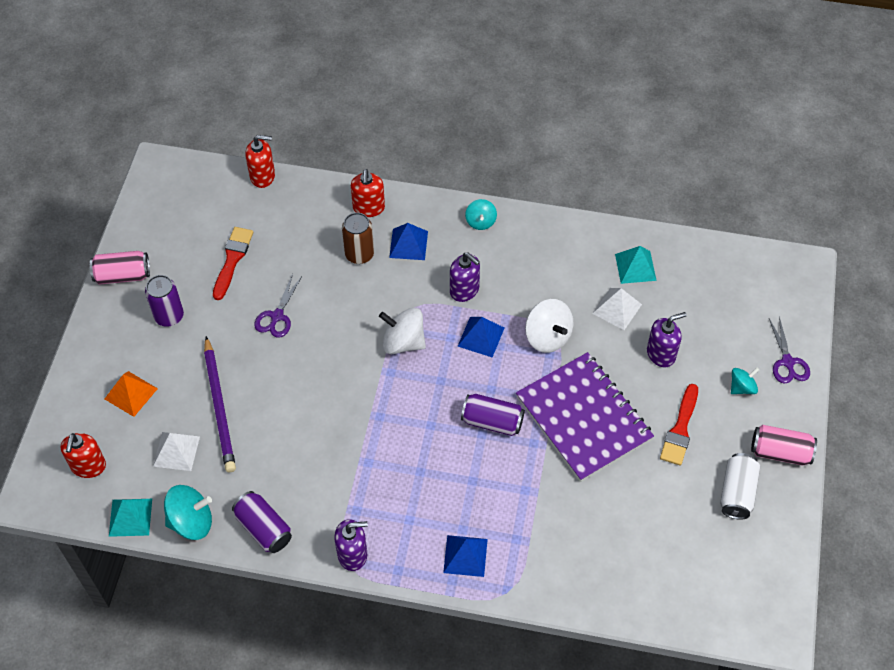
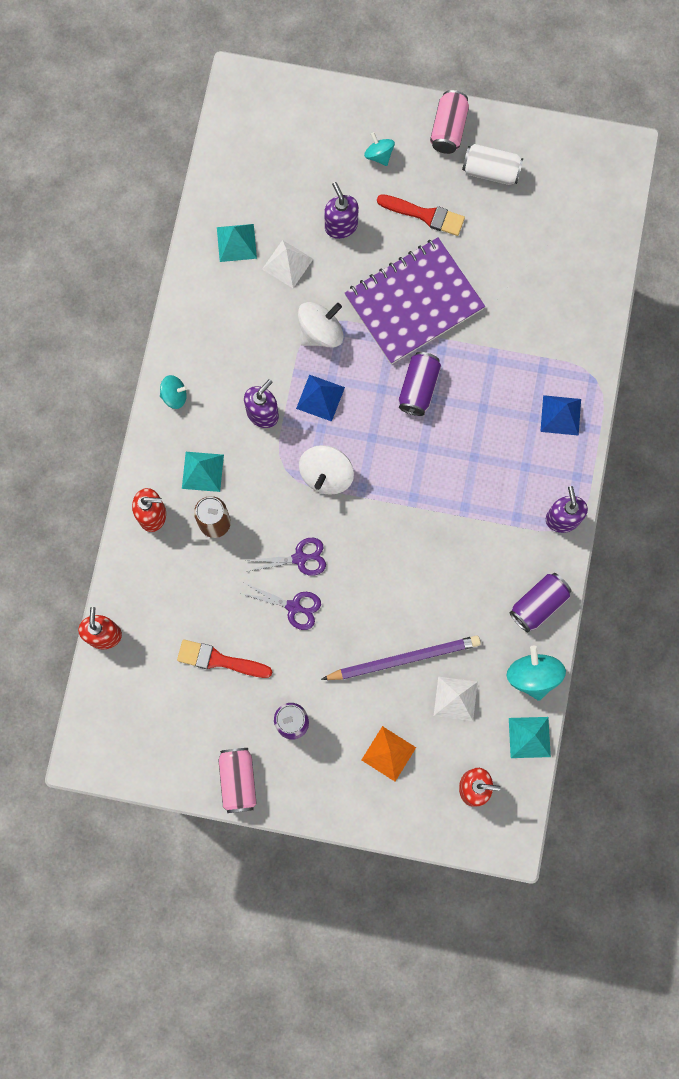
camera: 90 degrees left, 20 degrees up
blue pyramid [389,223,428,260] -> turquoise pyramid [182,452,224,492]
purple scissors [769,316,810,384] -> purple scissors moved to [245,538,326,576]

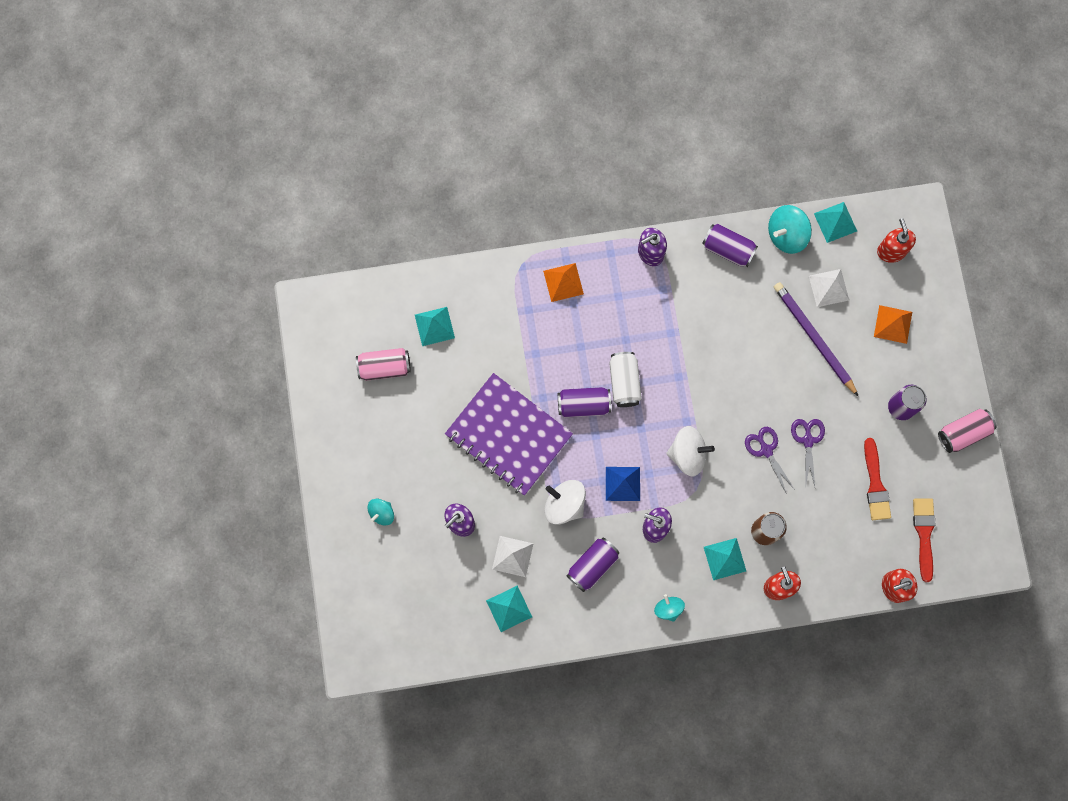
camera: 110 degrees left, 0 degrees up
red brush [377,194,465,236] -> red brush moved to [913,499,935,582]
pink can [430,90,469,154] -> pink can moved to [356,348,411,381]
white can [462,144,523,185] -> white can moved to [609,352,642,407]
blue pyramid [540,395,581,436] -> orange pyramid [543,263,584,302]
none -> turquoise pyramid [415,307,455,346]
none -> purple can [566,537,620,592]

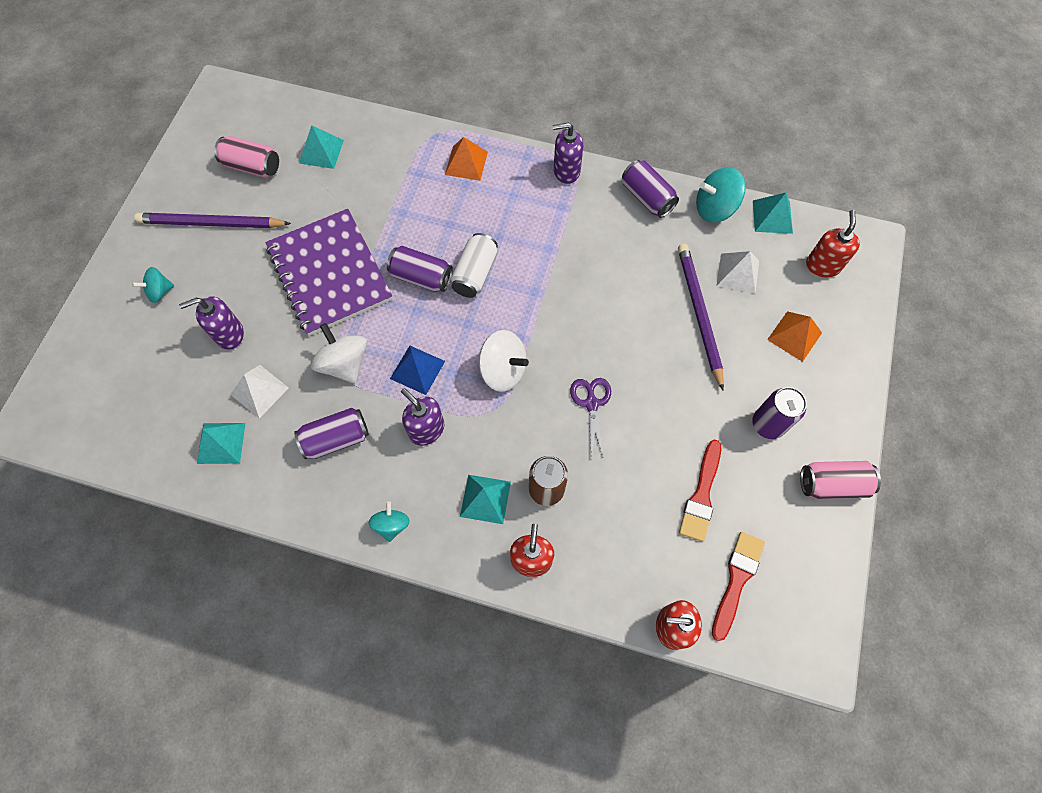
camera: 25 degrees right, 10 degrees down
purple scissors [791,419,825,489] -> none
none -> purple pencil [134,213,291,228]

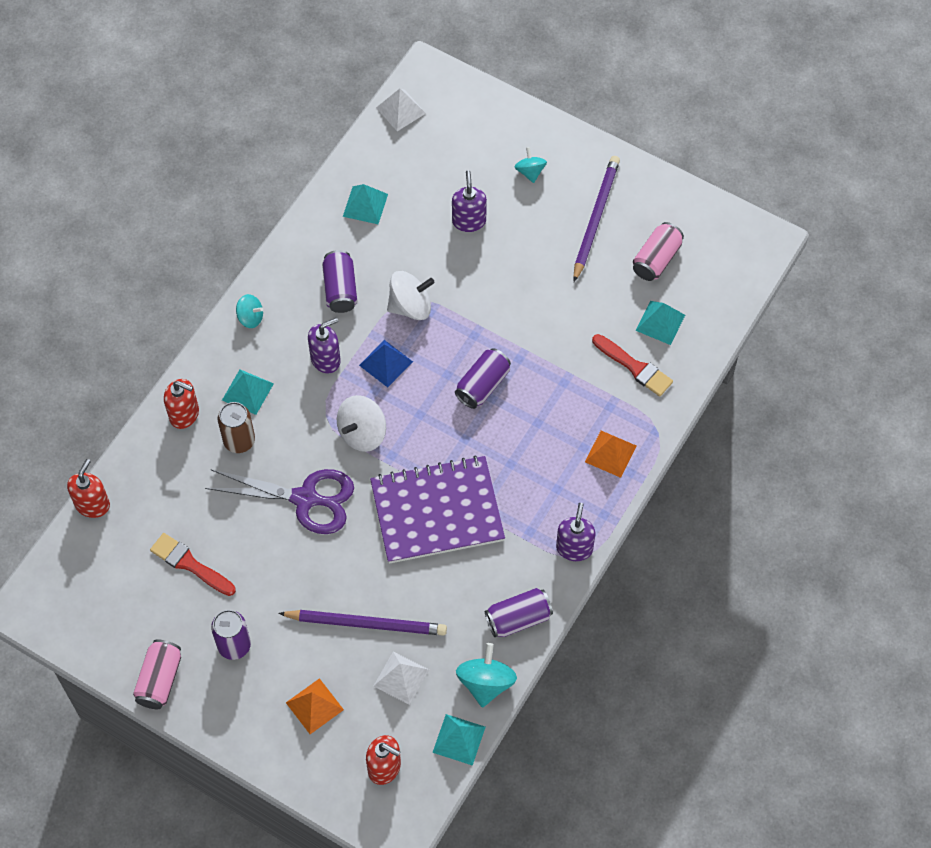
camera: 105 degrees right, 5 degrees down
white pyramid [230,365,289,419] -> white pyramid moved to [376,89,426,131]
purple notebook [266,209,392,336] -> purple notebook moved to [370,455,505,564]
white can [450,233,498,298] -> none
purple scissors [570,378,611,459] -> purple scissors [205,469,354,534], size x1.79
red brush [712,532,765,641] -> red brush moved to [592,334,673,396]

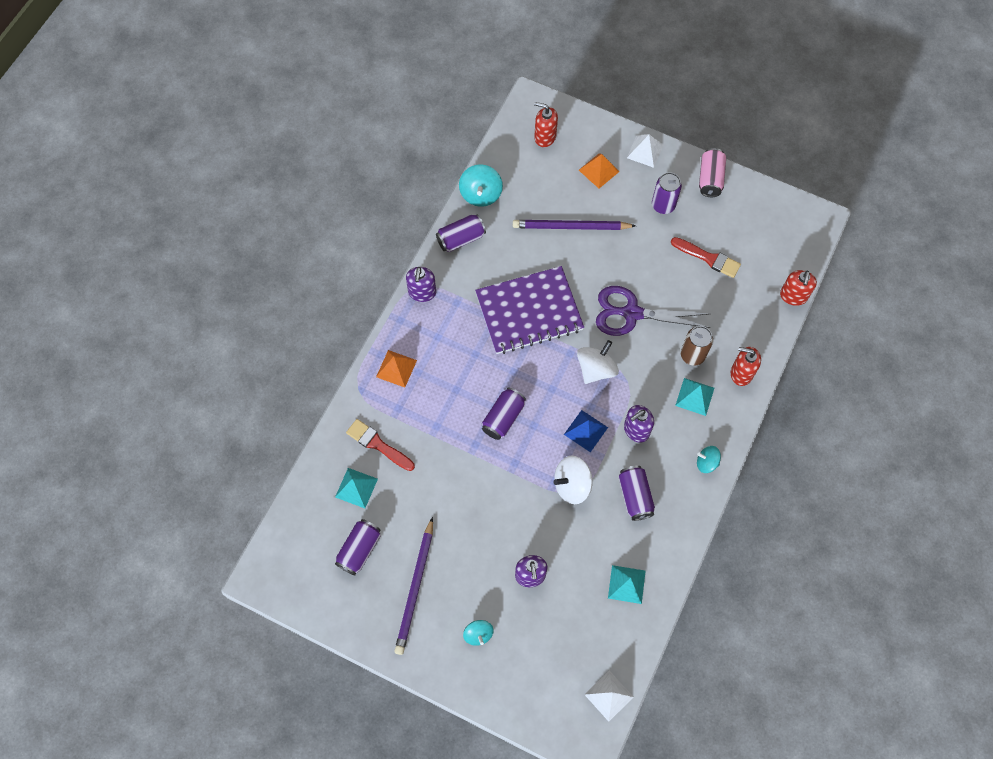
camera: 175 degrees right, 5 degrees up
white pyramid [373,652,429,705] -> white pyramid moved to [627,134,663,168]
turquoise pyramid [432,714,486,766] -> none
pink can [633,222,684,281] -> purple can [335,519,381,576]

